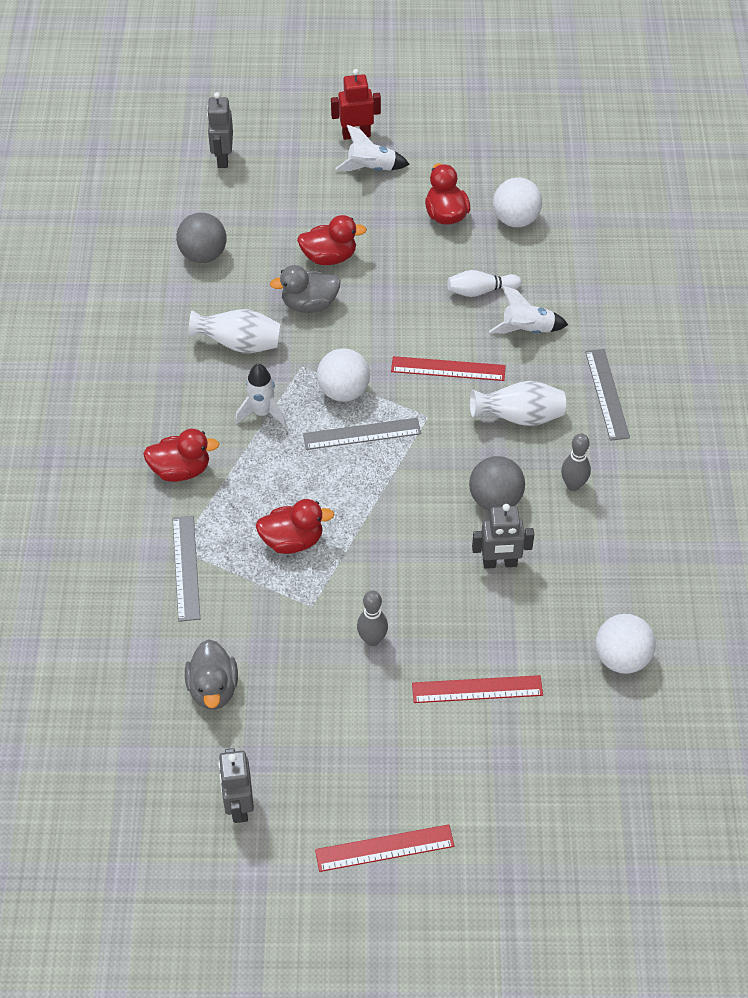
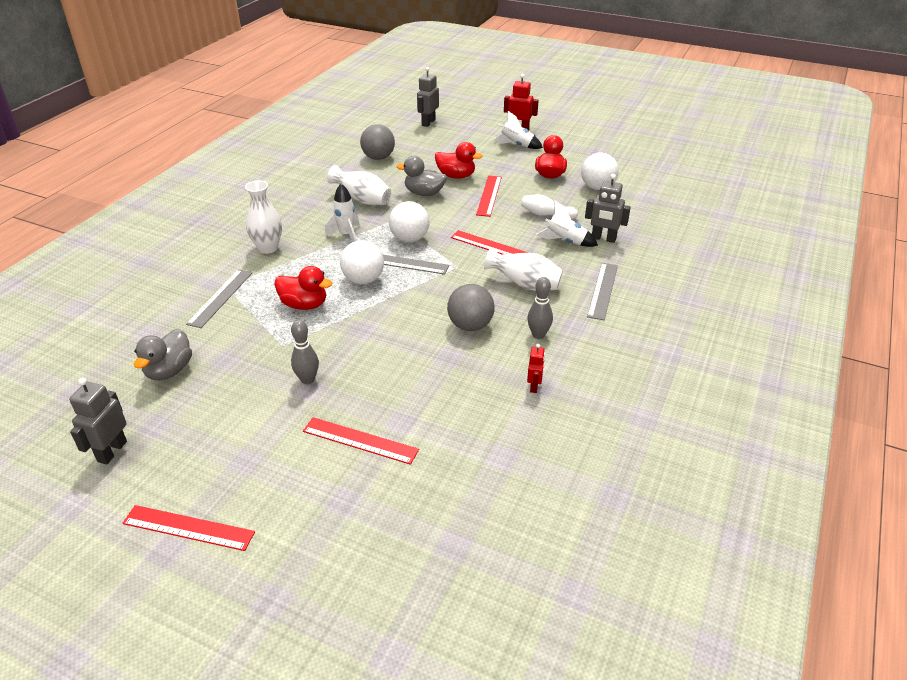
camera: 25 degrees right, 15 degrees down
red duck [143,429,219,482] -> white vase [245,181,282,254]
grey robot [472,504,534,569] -> grey robot moved to [585,174,631,243]
white ball [595,614,656,674] -> white ball moved to [340,240,384,284]
none -> red ruler [476,175,502,217]
none -> red robot [527,344,545,393]

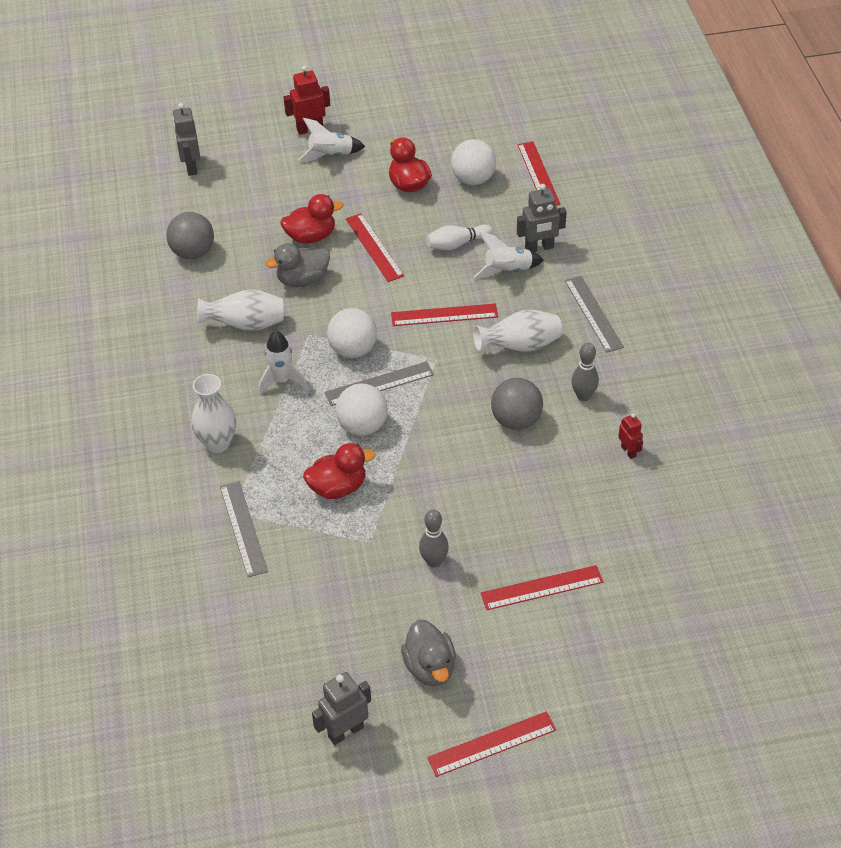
camera: 35 degrees left, 10 degrees up
grey robot [69,378,127,465] -> grey robot turned 75 degrees clockwise [312,672,371,745]
grey duck [134,329,192,380] -> grey duck moved to [401,619,456,686]
none -> red ruler [517,142,561,206]

